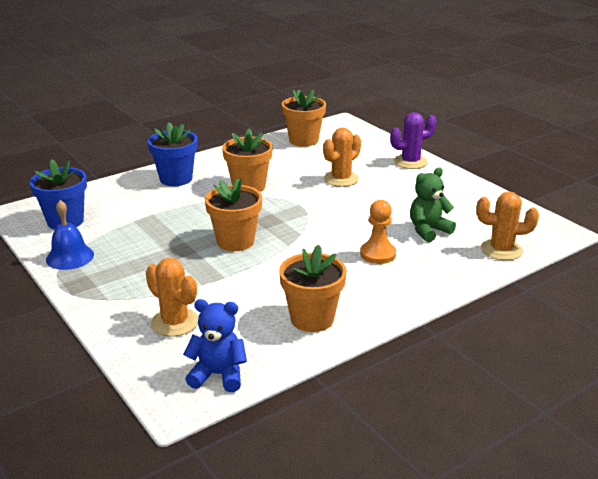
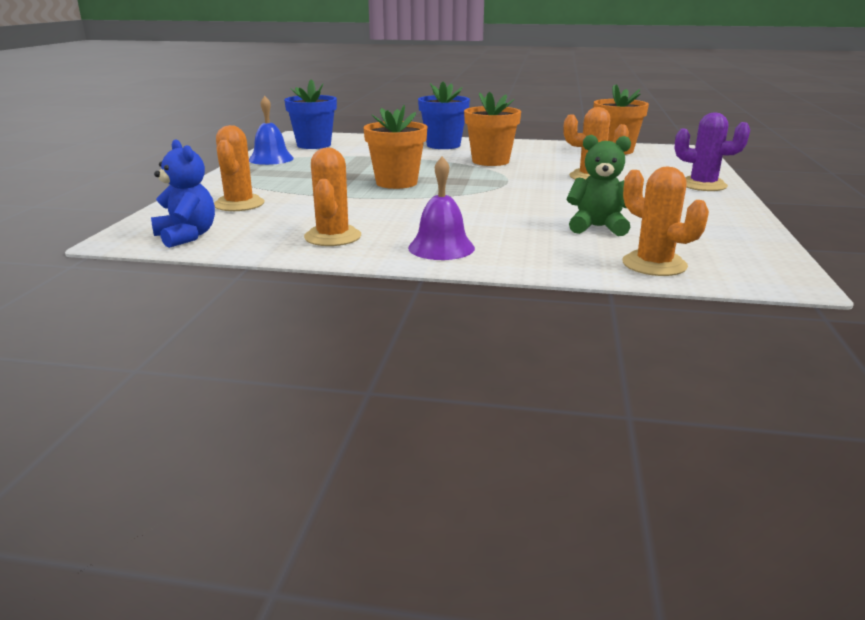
camera: 45 degrees right, 5 degrees down
orange flower pot [279,245,347,332] -> orange cactus [304,148,361,246]
orange pawn [360,200,396,264] -> none
none -> purple bell [408,157,475,260]

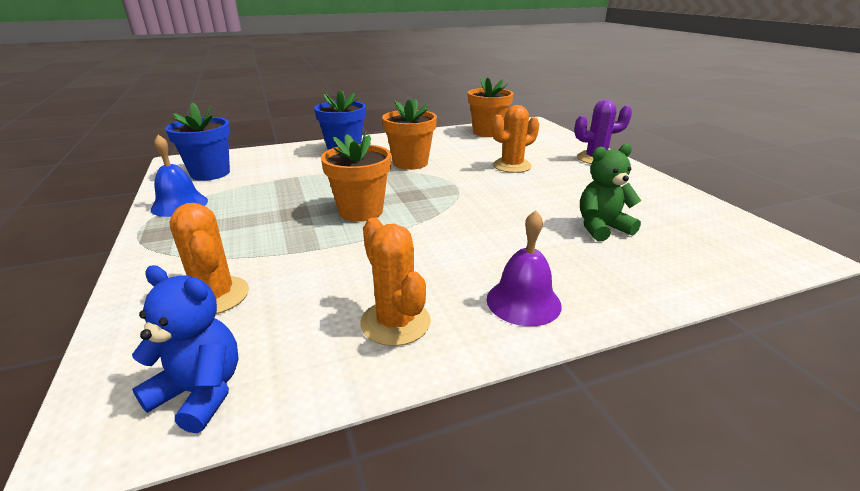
camera: 30 degrees left, 5 degrees up
orange cactus [622,167,709,276] -> none

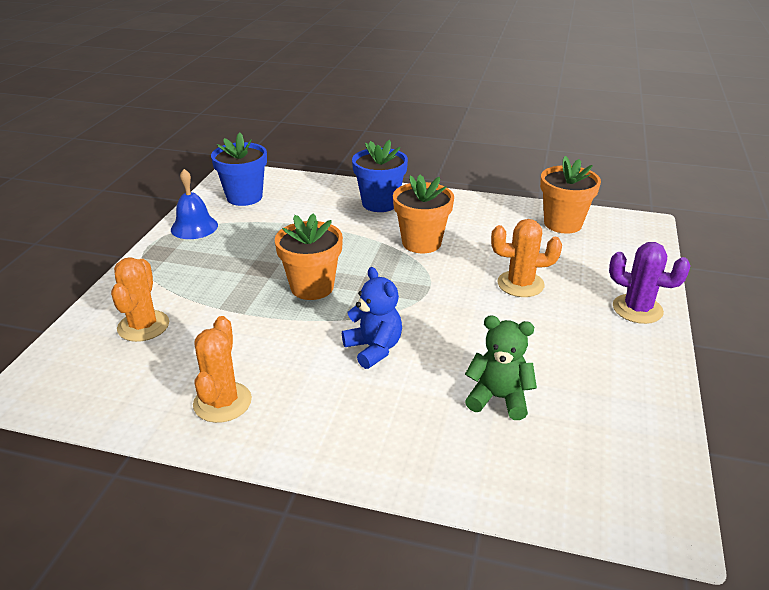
camera: 35 degrees right, 5 degrees up
blue teddy bear [132,265,239,433] -> blue teddy bear moved to [342,267,402,369]
purple bell [487,210,562,326] -> none

